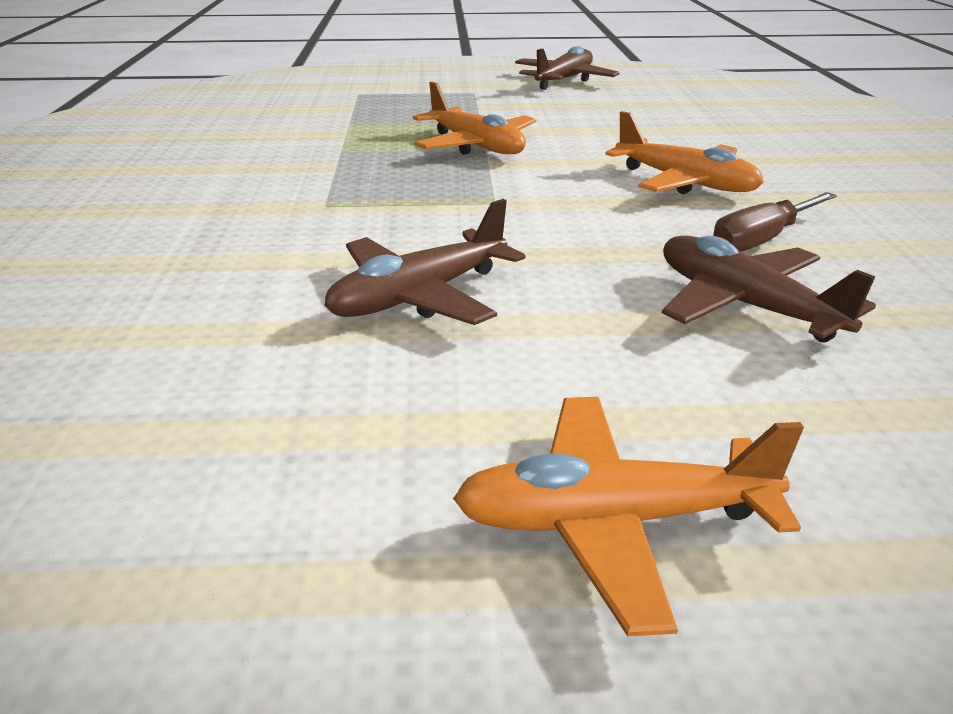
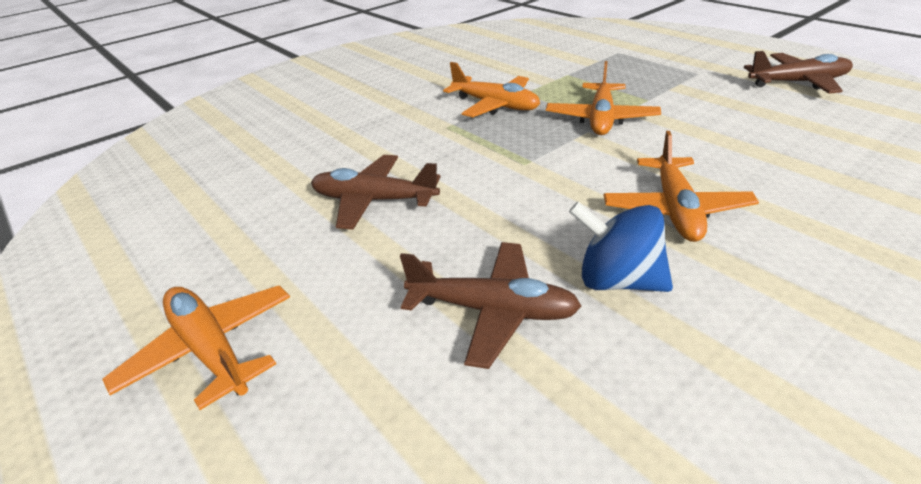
camera: 55 degrees right, 5 degrees up
brown plane [662,236,876,343] -> brown plane turned 90 degrees clockwise [400,242,582,369]
brown screwdriver [713,192,837,252] -> blue spinning top [569,202,673,292]
none -> orange plane [443,62,540,117]

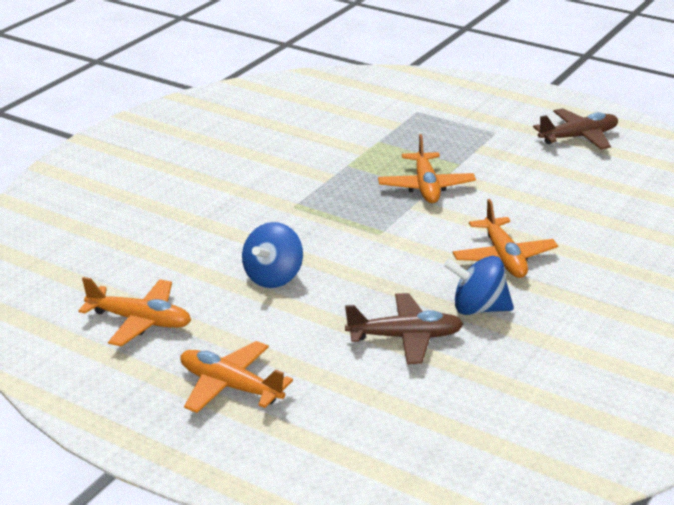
camera: 20 degrees left, 5 degrees down
brown plane [311,155,440,230] -> blue spinning top [242,222,303,288]
orange plane [443,62,540,117] -> orange plane moved to [79,277,191,347]

